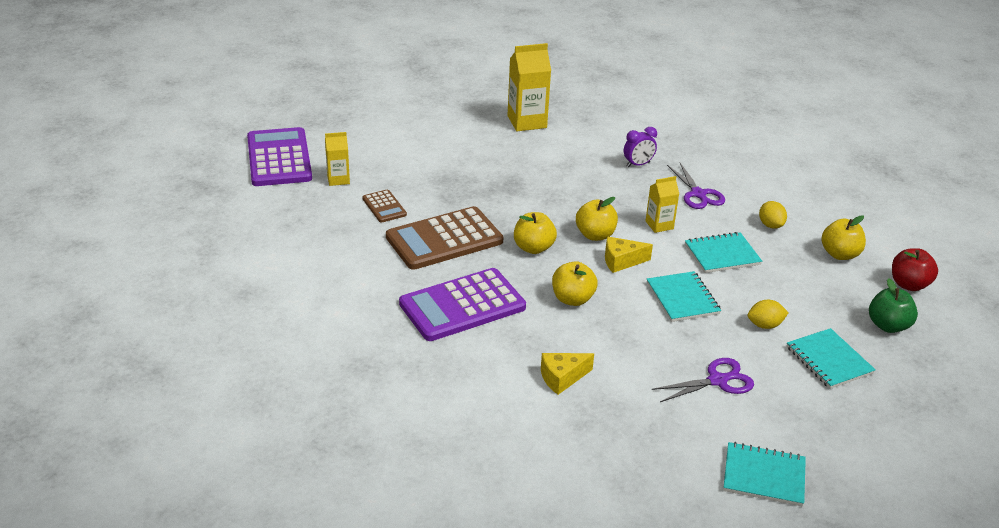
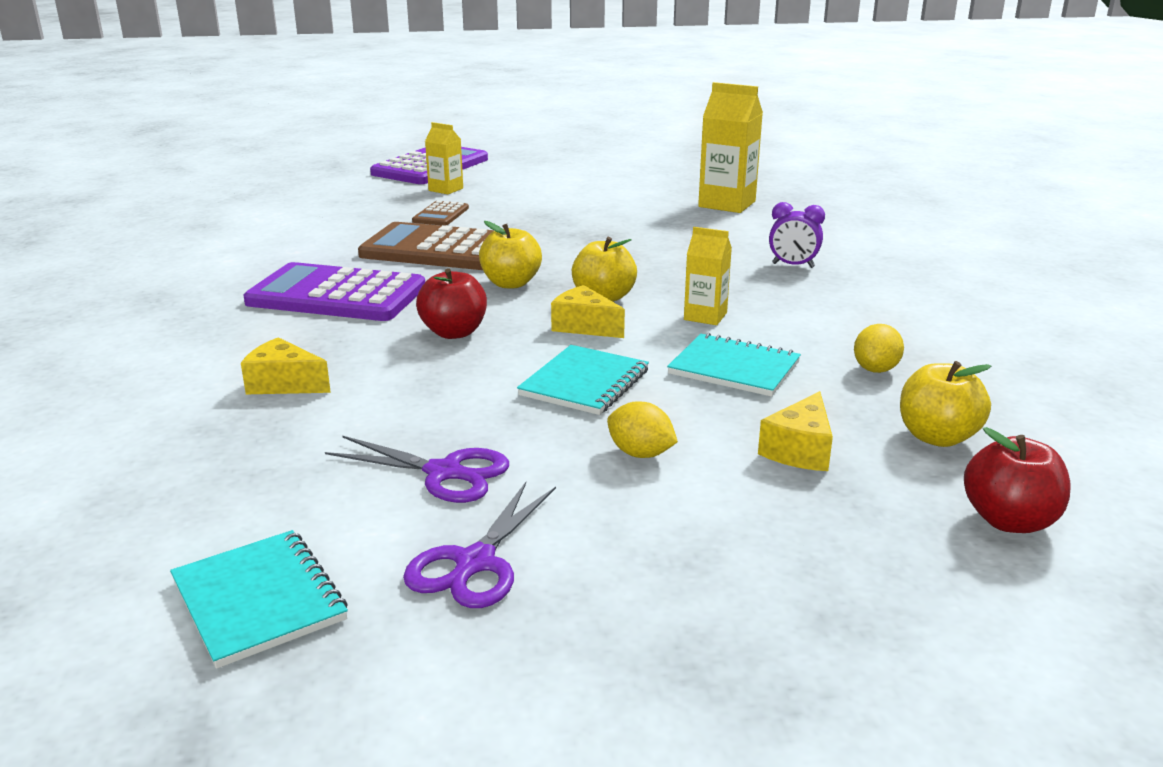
camera: 45 degrees right, 10 degrees down
yellow apple [552,261,598,306] -> red apple [416,269,487,339]
purple scissors [667,163,725,209] -> purple scissors moved to [403,482,556,608]
turquoise notebook [787,328,876,389] -> none
green apple [869,278,918,333] -> none
none -> yellow cheese [758,391,833,471]

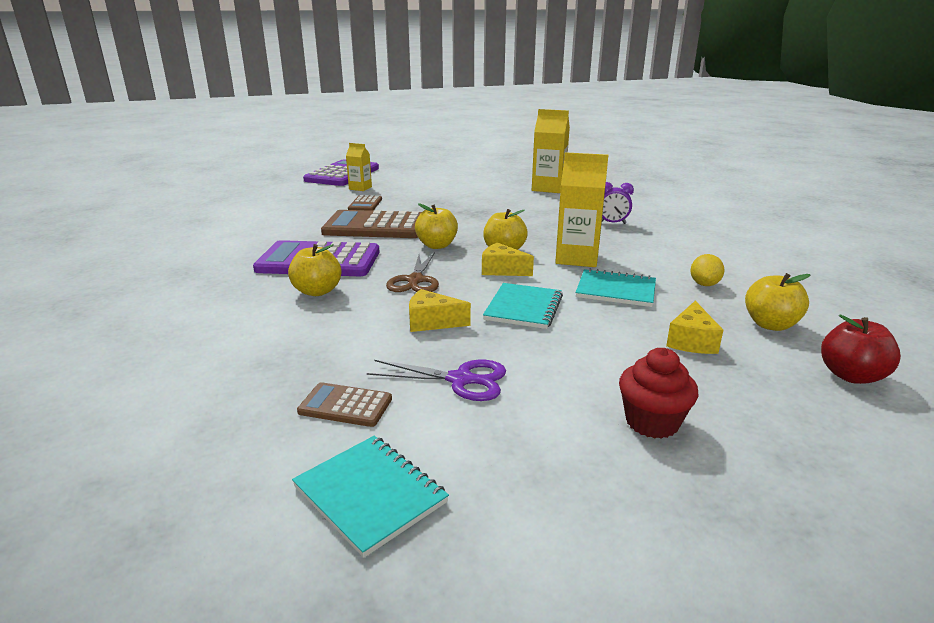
camera: 10 degrees left, 0 degrees up
yellow cheese [241,337,331,394] -> yellow cheese moved to [409,289,471,332]
purple scissors [403,482,556,608] -> none
red apple [416,269,487,339] -> brown scissors [386,252,439,292]
yellow lemon [607,401,678,458] -> none
yellow carton [684,227,732,325] -> yellow carton [555,152,608,267], size x1.71
none -> yellow apple [288,244,341,296]
none -> brown calculator [297,382,392,427]
none -> red cupcake [619,348,699,439]

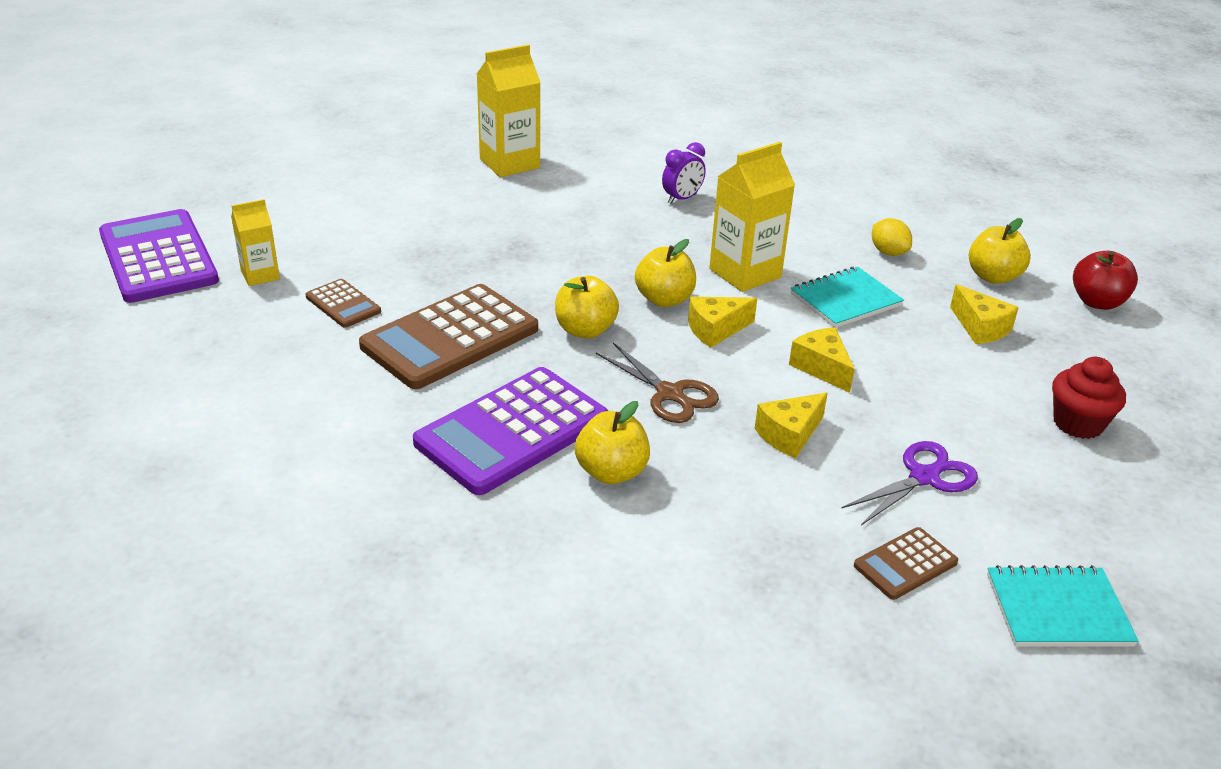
camera: 50 degrees left, 10 degrees up
turquoise notebook [483,283,563,329] -> yellow cheese [789,328,855,393]

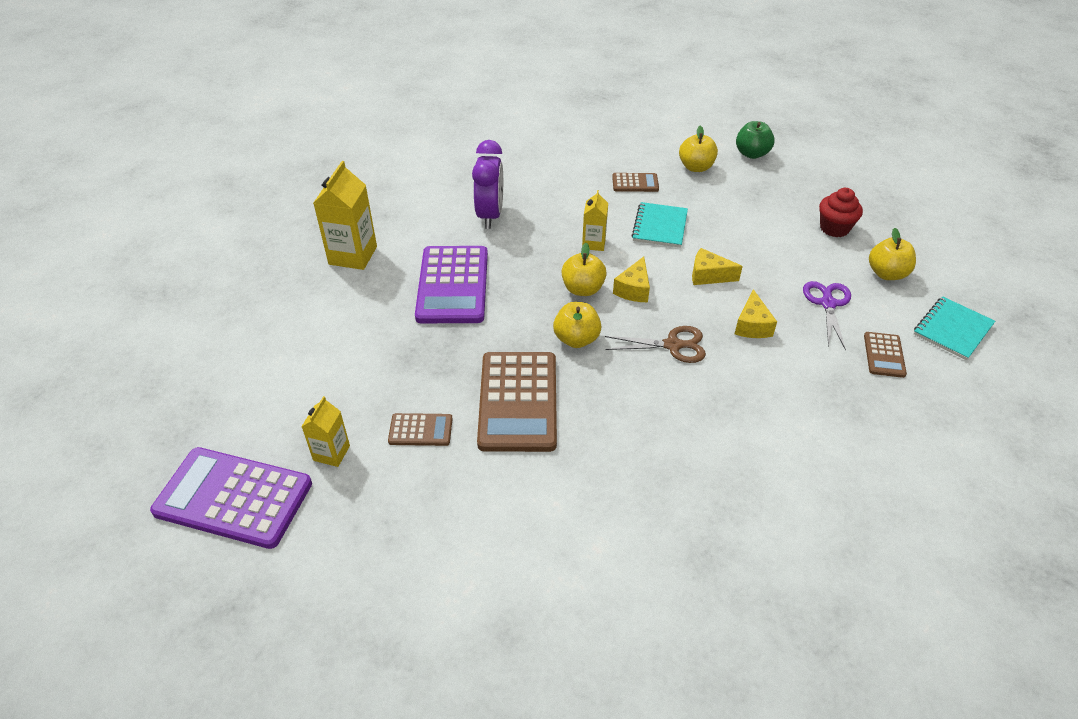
camera: 45 degrees left, 10 degrees up
purple calculator [413,367,608,495] -> purple calculator moved to [415,246,488,323]
yellow apple [575,401,650,484] -> yellow apple moved to [869,228,916,280]
purple clock [662,142,706,204] -> purple clock [472,140,503,229], size x1.71
yellow carton [709,142,795,292] -> yellow carton [582,190,608,251], size x0.58
yellow lemon [872,218,912,256] -> brown calculator [612,173,659,192]
yellow cheese [950,284,1019,344] -> none
red apple [1073,251,1138,310] -> green apple [736,121,775,159]

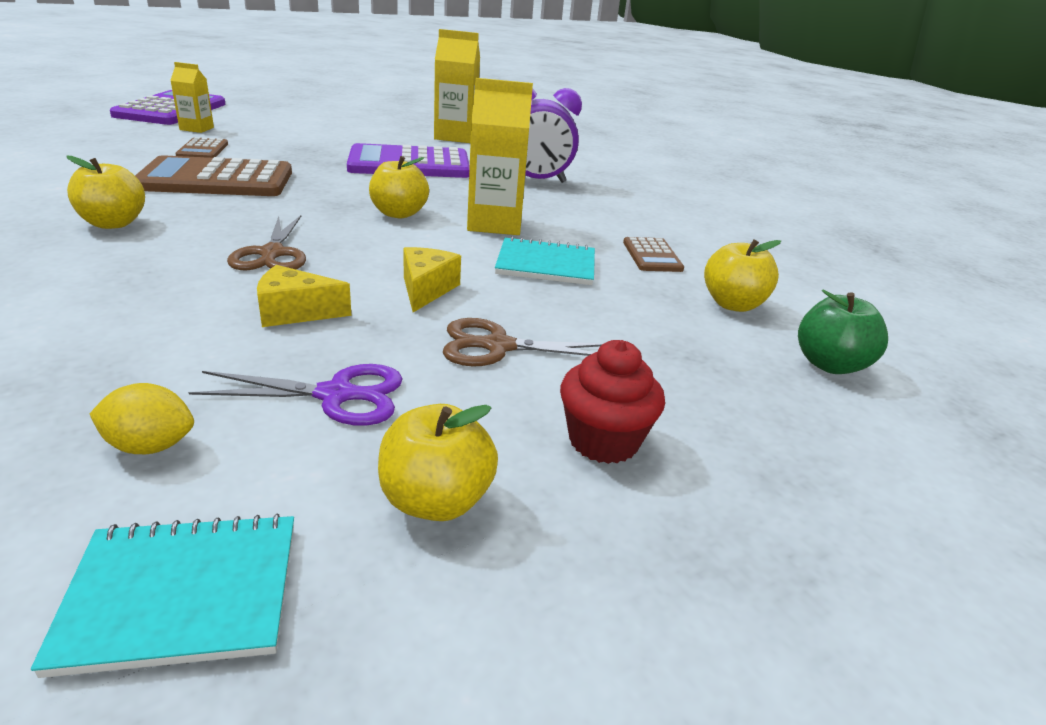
camera: 80 degrees right, 15 degrees down
yellow apple [553,302,601,348] -> yellow apple moved to [66,156,145,229]
yellow carton [582,190,608,251] -> yellow carton [467,78,533,235], size x1.71
yellow cheese [613,256,650,302] -> none
brown calculator [864,332,907,378] -> yellow lemon [90,383,194,454]
turquoise notebook [914,297,995,360] -> turquoise notebook turned 45 degrees counterclockwise [31,514,294,678]
none -> brown scissors [443,318,604,367]

